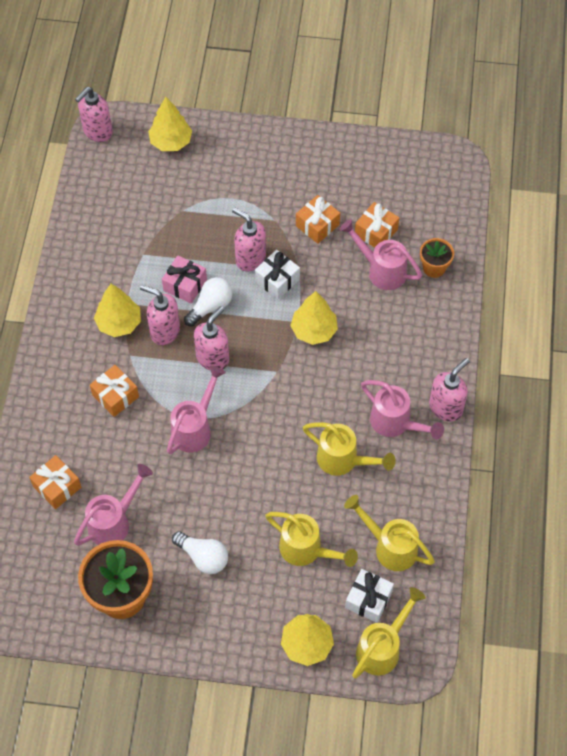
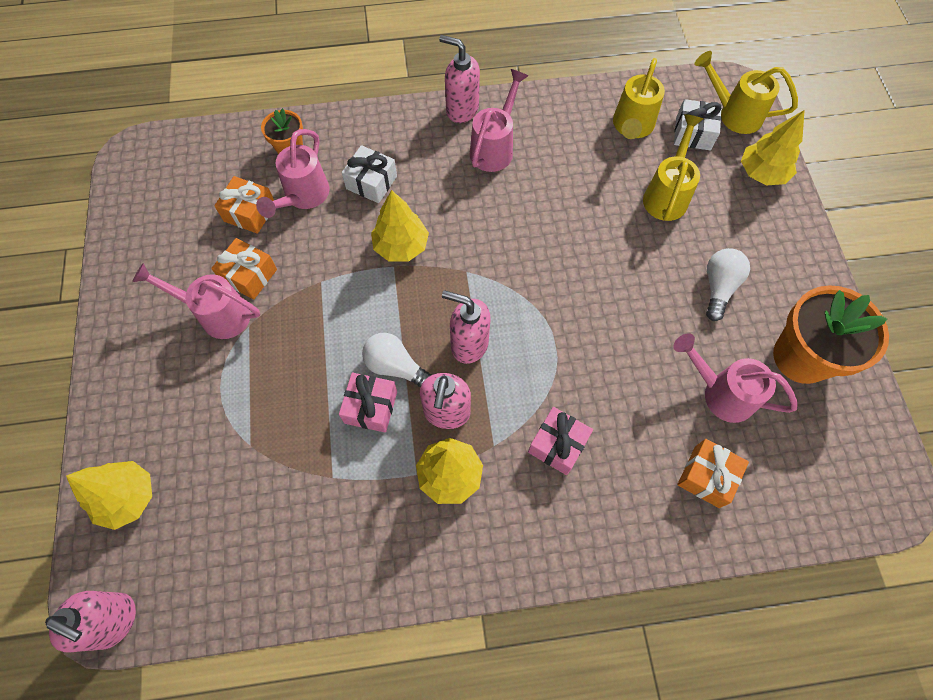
camera: 105 degrees left, 5 degrees up
orange gift [90,365,139,417] -> pink gift [528,407,593,475]
pink watering can [167,366,226,454] -> pink watering can moved to [132,263,260,339]
pink soap dispenser [232,207,266,271] -> none
white gift [255,250,300,299] -> white gift moved to [342,145,397,203]
yellow watering can [303,422,396,476] -> none

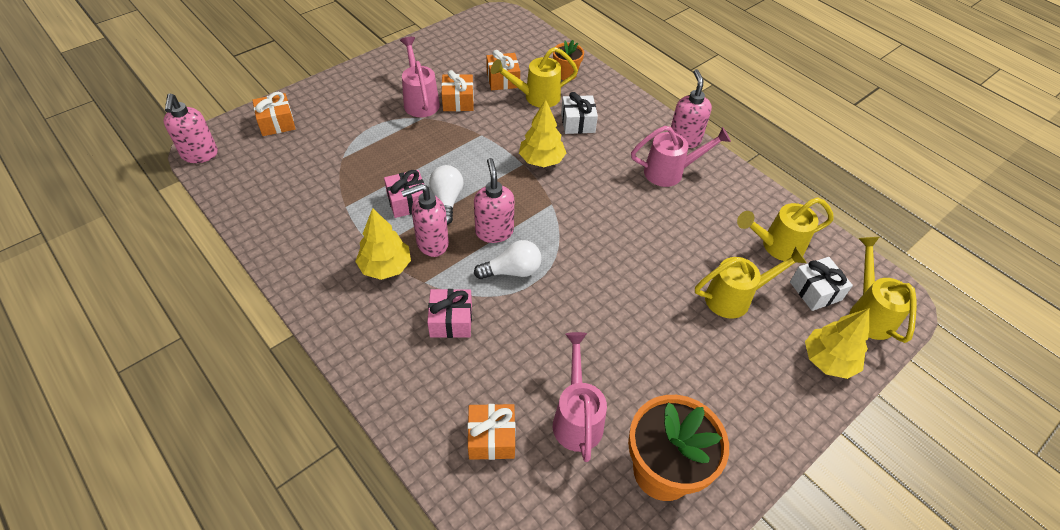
camera: 55 degrees right, 15 degrees down
yellow tree [66,461,152,530] -> orange gift [252,92,295,136]
pink watering can [256,129,330,218] -> yellow watering can [491,47,578,108]
white light bulb [706,248,750,321] -> white light bulb moved to [474,240,542,279]

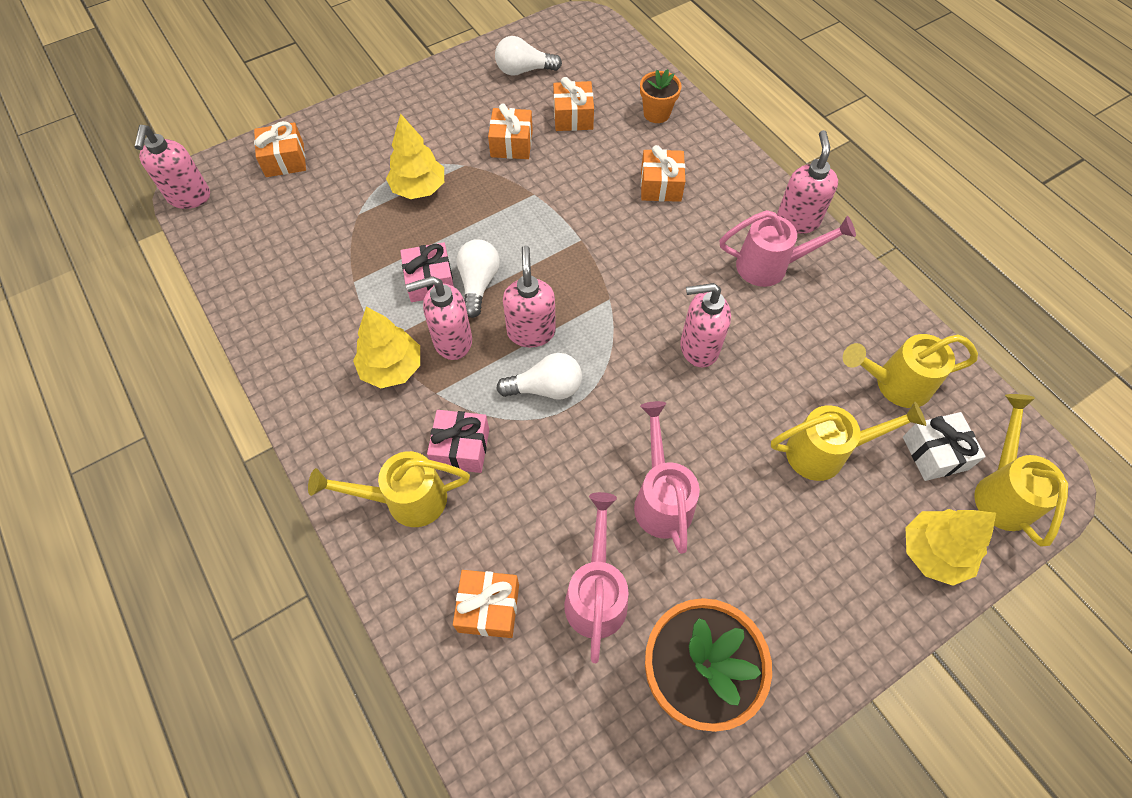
camera: 10 degrees right, 10 degrees up
pink watering can [400,37,440,117] -> pink watering can moved to [634,401,700,554]
yellow watering can [491,47,578,108] -> yellow watering can moved to [308,451,470,527]
yellow tree [519,100,566,167] -> yellow tree moved to [386,113,444,199]
white gift [561,92,598,134] -> orange gift [641,145,685,202]
none -> white light bulb [495,36,562,76]
none -> pink soap dispenser [680,283,731,367]

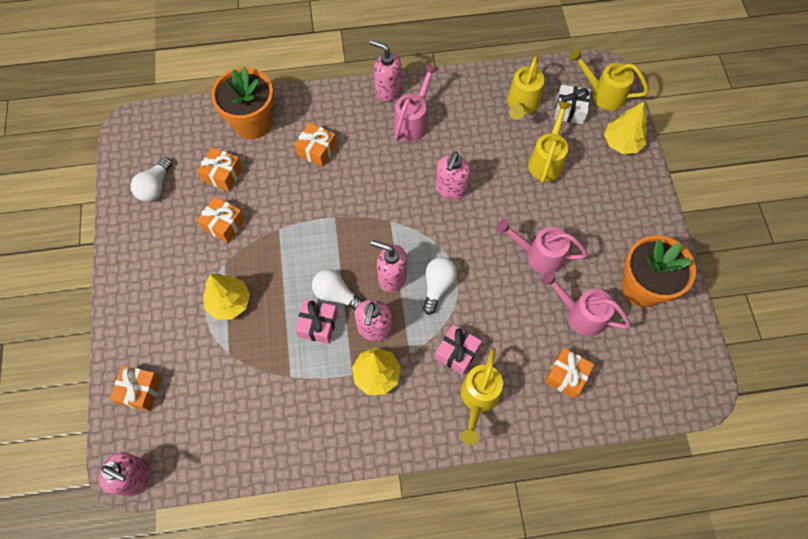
camera: 65 degrees left, 5 degrees up
orange flower pot [640,69,682,123] -> orange flower pot [211,67,274,139], size x1.89

